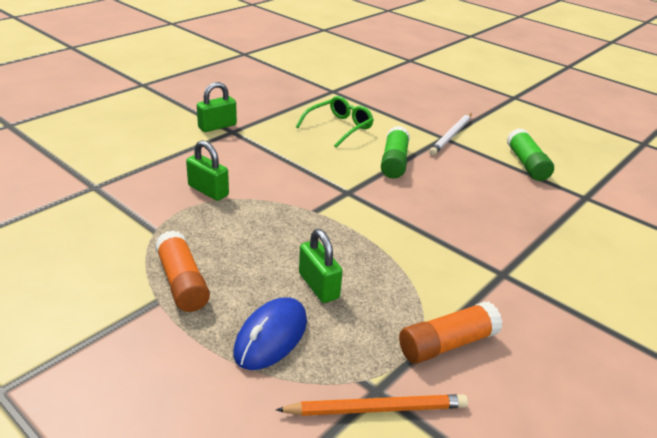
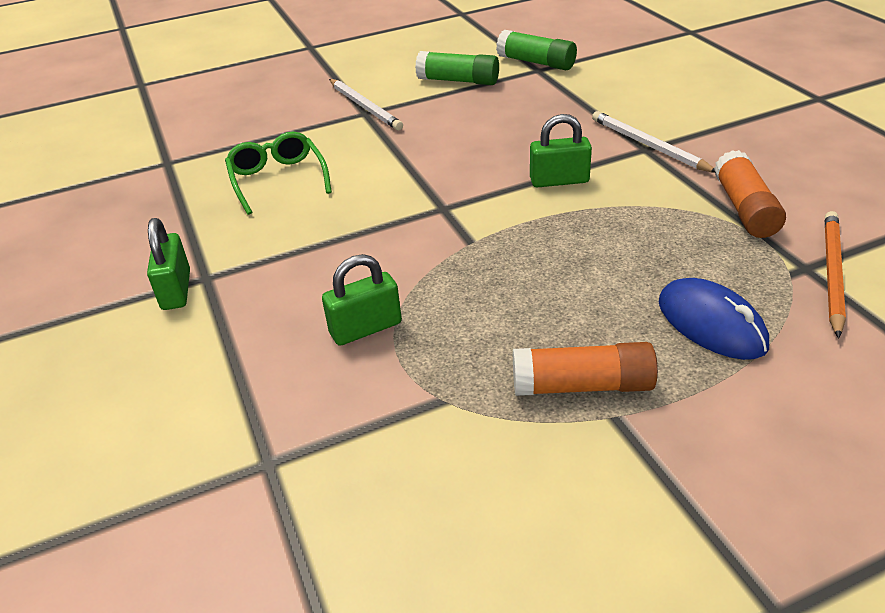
camera: 60 degrees left, 5 degrees up
green padlock [299,229,343,303] -> green padlock moved to [530,114,592,188]
green glue stick [381,126,410,179] -> green glue stick moved to [496,30,577,70]
none -> white pencil [592,111,715,173]

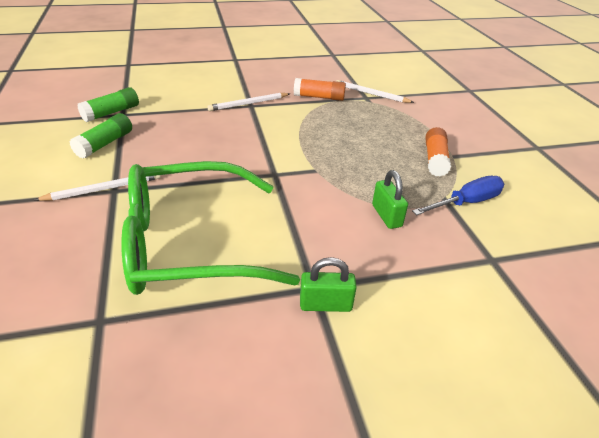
camera: 85 degrees left, 0 degrees up
green glasses [225,132,332,215] -> green glasses [121,161,300,295], size x2.18
green padlock [530,114,592,188] -> none
blue mouse [659,278,769,360] -> none
orange pencil [825,211,846,339] -> white pencil [336,80,414,103]
none -> blue screwdriver [412,176,504,215]

